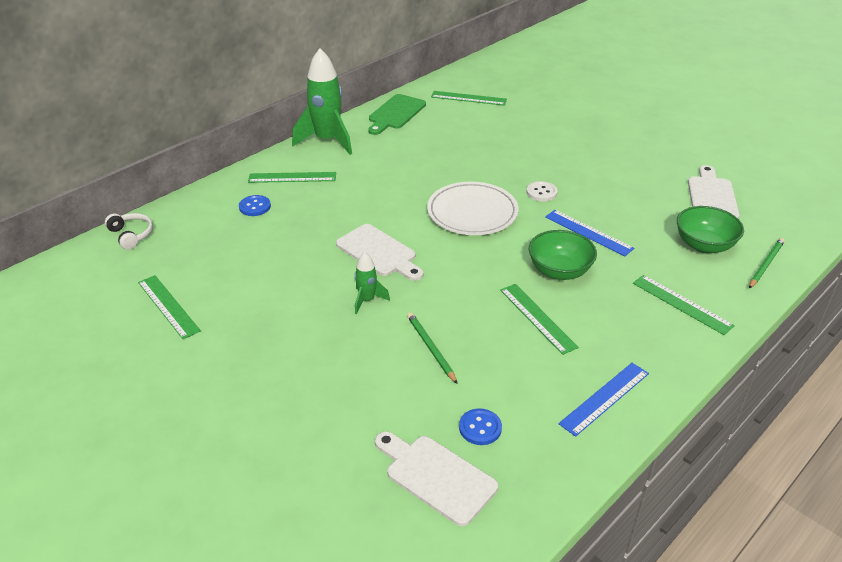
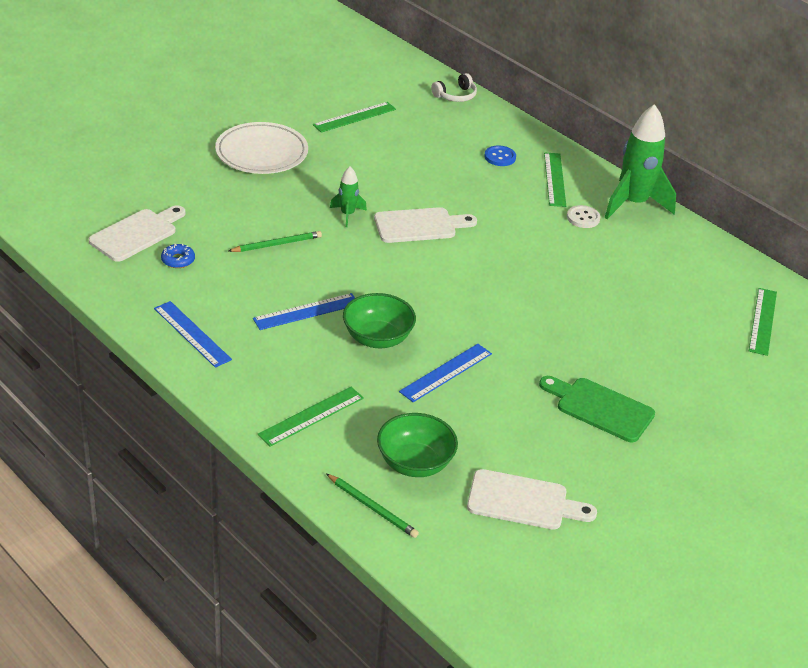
camera: 90 degrees right, 0 degrees up
white cutting board [336,224,423,281] -> white cutting board turned 150 degrees counterclockwise [374,207,477,243]
green cutting board [368,94,426,135] -> green cutting board moved to [539,376,655,442]
white plate [427,182,519,235] -> white plate moved to [215,122,308,174]
blue button [459,408,502,445] -> blue donut [161,244,195,268]
green ruler [500,284,579,355] -> blue ruler [253,293,355,330]
white button [526,181,557,202] -> white button moved to [567,205,601,228]

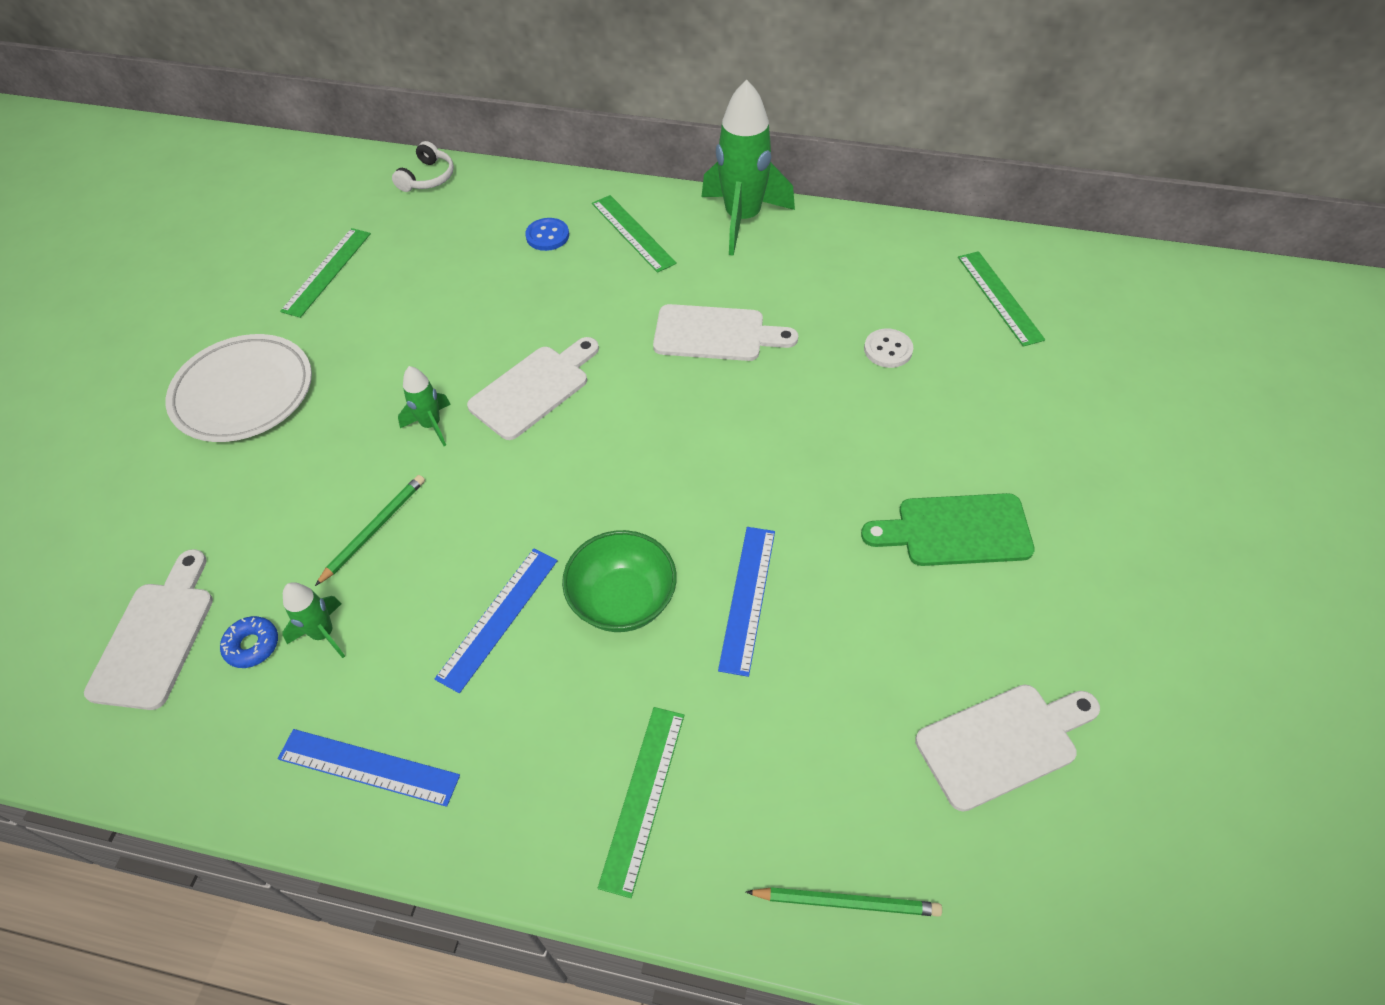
camera: 30 degrees left, 15 degrees up
green bowl [377,413,458,477] -> none
white button [567,205,601,228] -> white button moved to [864,329,913,368]
none -> green rocket [282,582,345,658]
none -> white cutting board [653,304,798,361]

